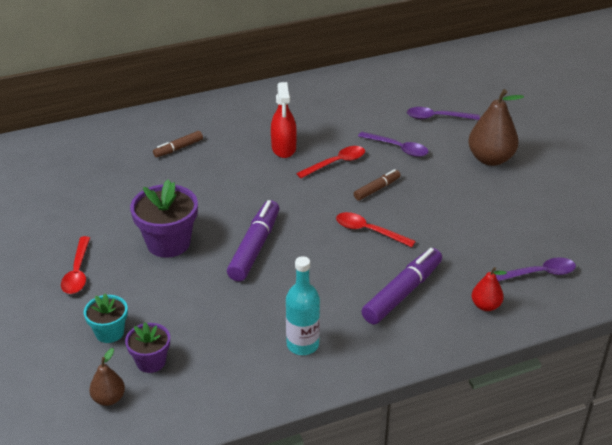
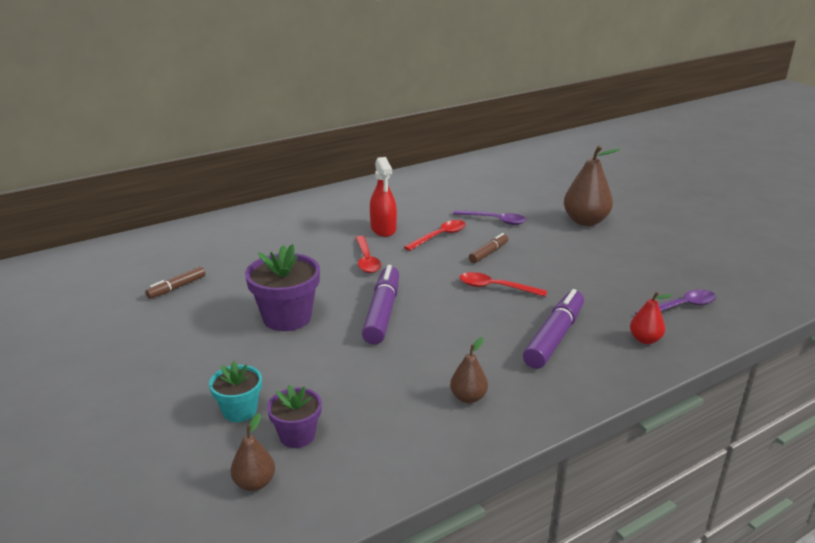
camera: 10 degrees left, 10 degrees down
red spoon [61,236,90,294] -> red spoon moved to [355,236,381,273]
brown marker [153,131,203,158] -> brown marker moved to [145,266,205,299]
turquoise bottle [286,256,320,355] -> brown pear [450,337,488,403]
purple spoon [407,107,480,120] -> none

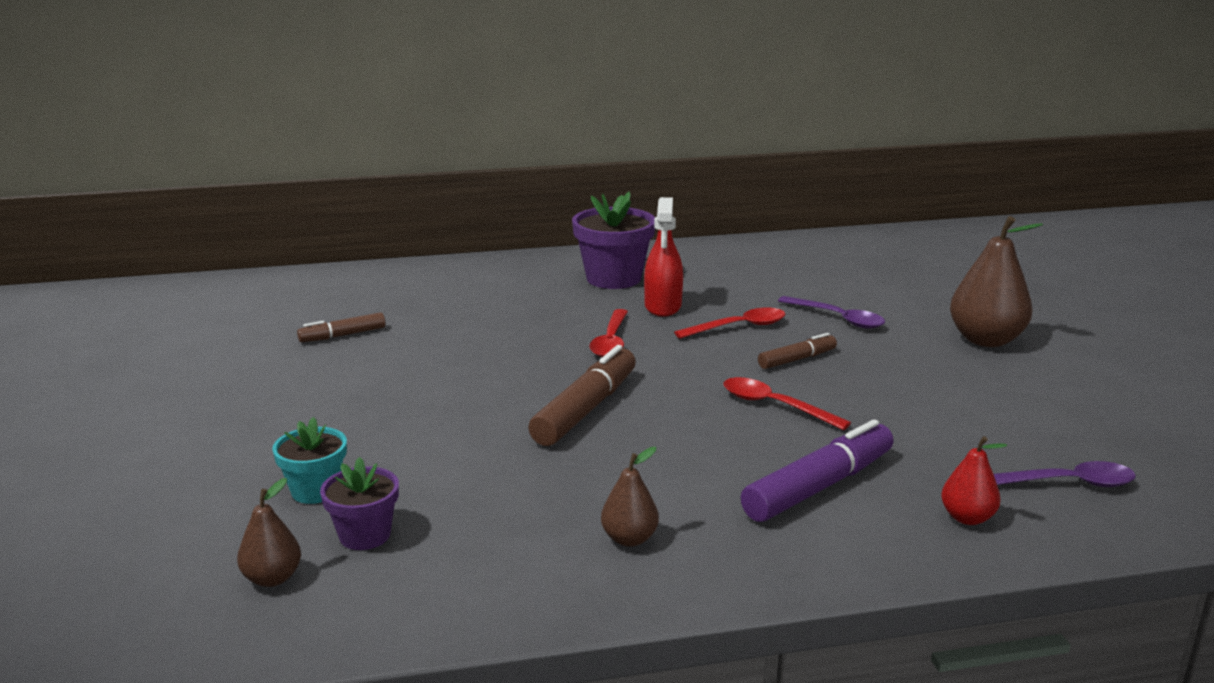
camera: 20 degrees right, 5 degrees down
purple flower pot [245,244,320,331] -> purple flower pot moved to [572,191,655,289]
purple marker [362,265,399,345] -> brown marker [528,345,636,446]

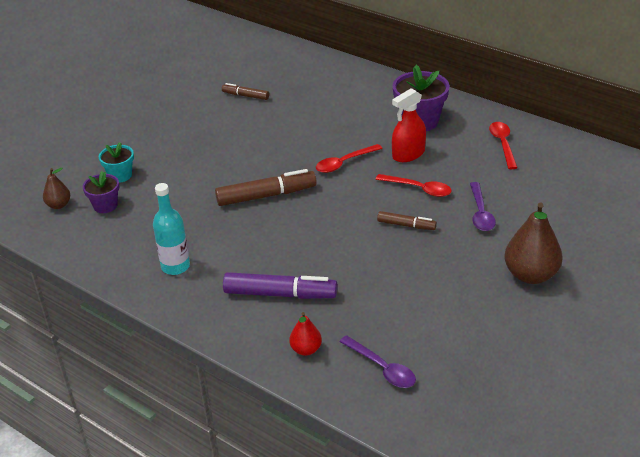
camera: 50 degrees right, 15 degrees up
brown pear [601,447,659,547] -> turquoise bottle [153,183,190,275]
red spoon [724,377,851,430] -> red spoon moved to [489,122,518,169]

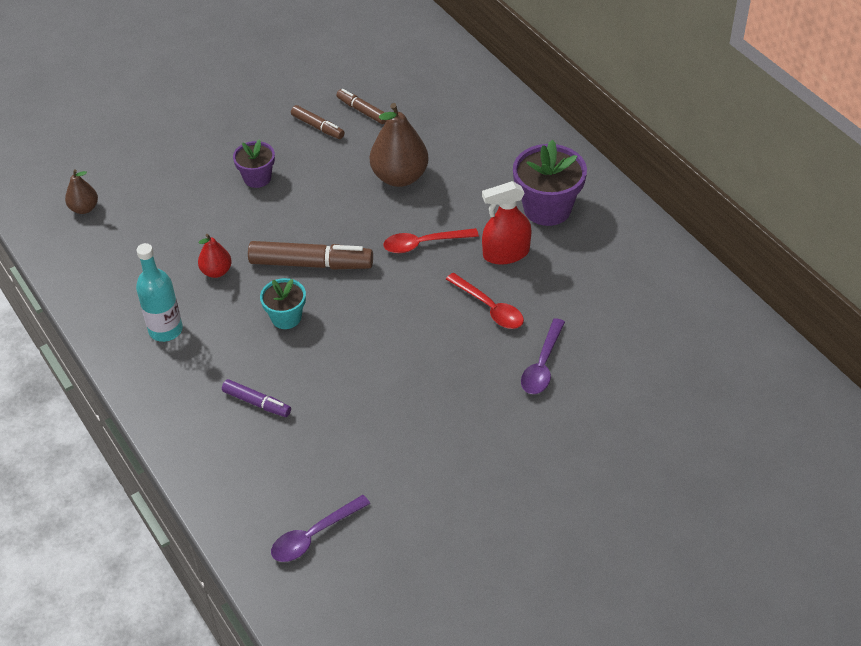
camera: 20 degrees right, 10 degrees up
purple flower pot [83,171,120,213] -> purple flower pot moved to [233,139,275,188]
turquoise flower pot [99,142,134,183] -> turquoise flower pot moved to [260,278,306,329]
purple marker [223,272,337,299] -> purple marker [222,379,291,417], size x0.56
red pear [289,312,322,356] -> red pear moved to [198,234,232,278]
purple spoon [339,335,416,388] -> purple spoon turned 75 degrees clockwise [271,495,370,562]
brown marker [377,211,437,230] -> brown marker moved to [291,105,345,139]
red spoon [489,122,518,169] -> none
brown pear [505,202,563,284] -> brown pear moved to [370,103,429,187]

